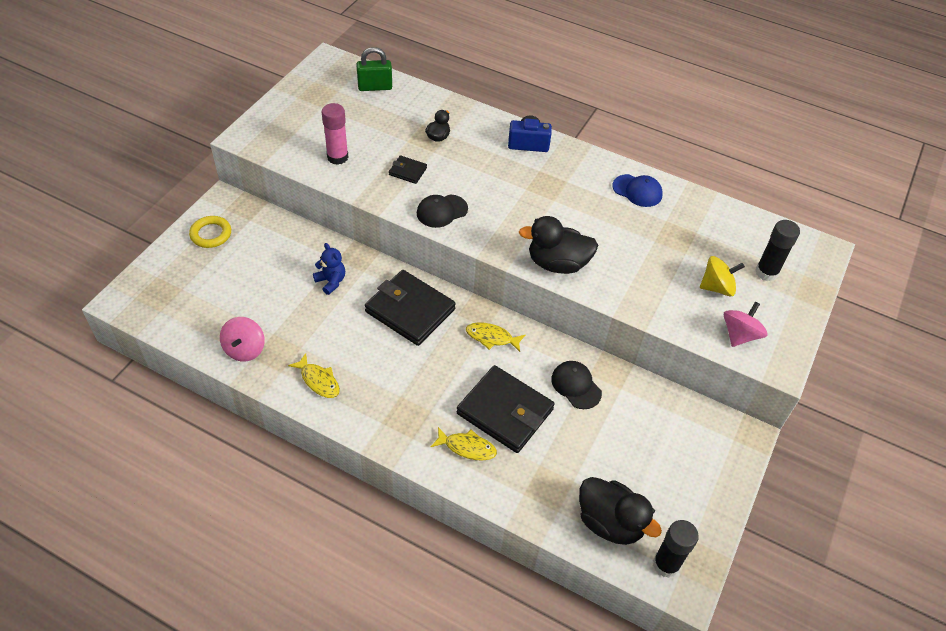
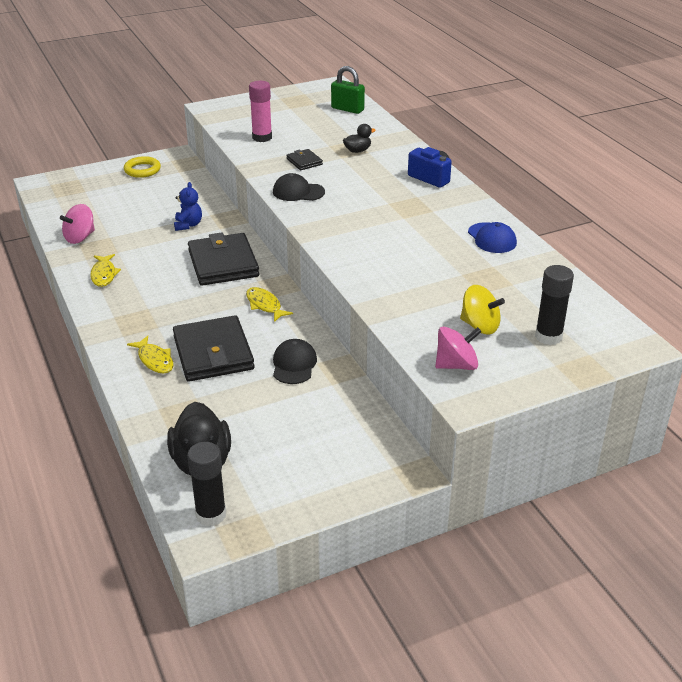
camera: 40 degrees right, 15 degrees down
black duck [519,216,598,274] -> none

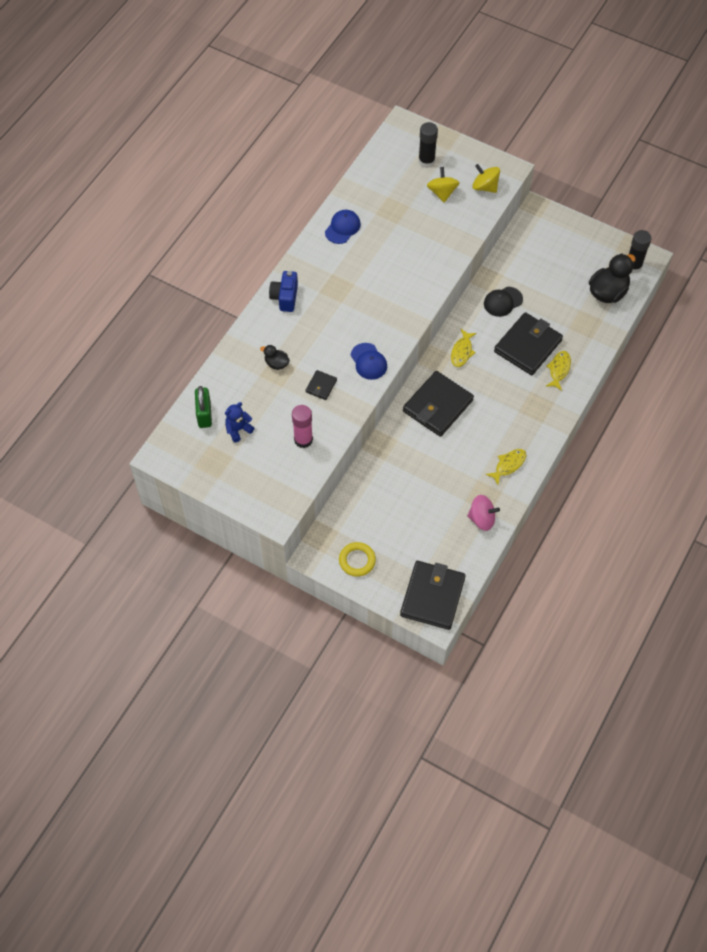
camera: 125 degrees left, 25 degrees up
blue teddy bear [174,182,202,231] -> blue teddy bear moved to [225,402,254,442]
black cap [273,173,325,201] -> blue cap [351,343,387,380]
pink spinning top [435,327,482,370] -> yellow spinning top [472,164,500,193]
none -> black wallet [400,561,466,630]

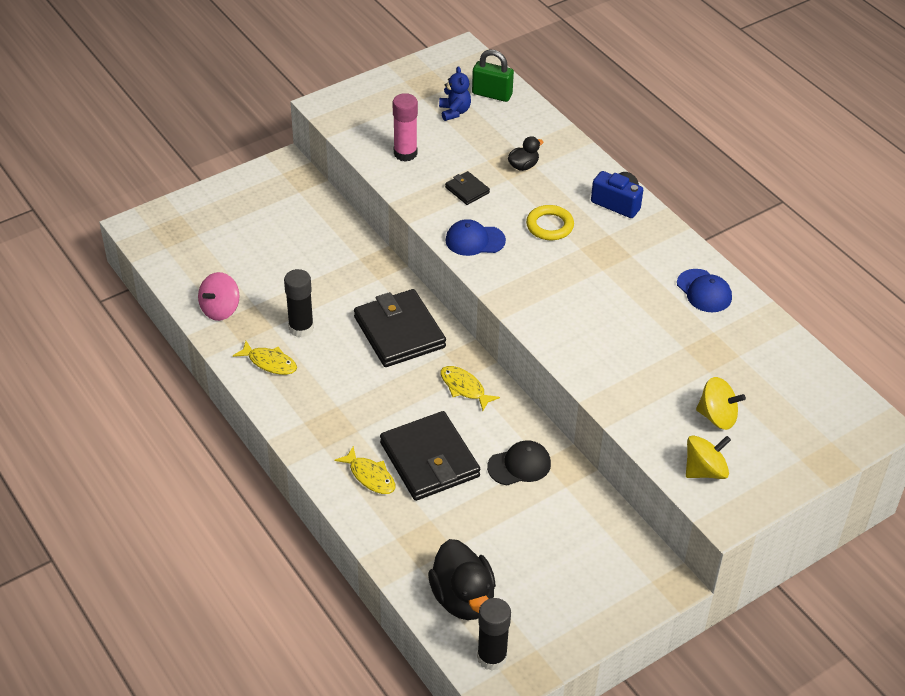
camera: 115 degrees right, 15 degrees down
yellow ring [339,542,376,577] -> yellow ring moved to [526,205,574,240]
black wallet [400,561,466,630] -> none
black glue stick [418,122,438,168] -> black glue stick moved to [284,269,314,338]
black cap [484,287,523,317] -> black cap turned 75 degrees clockwise [487,440,551,485]
yellow fish [485,449,526,485] -> yellow fish turned 45 degrees counterclockwise [233,341,297,375]

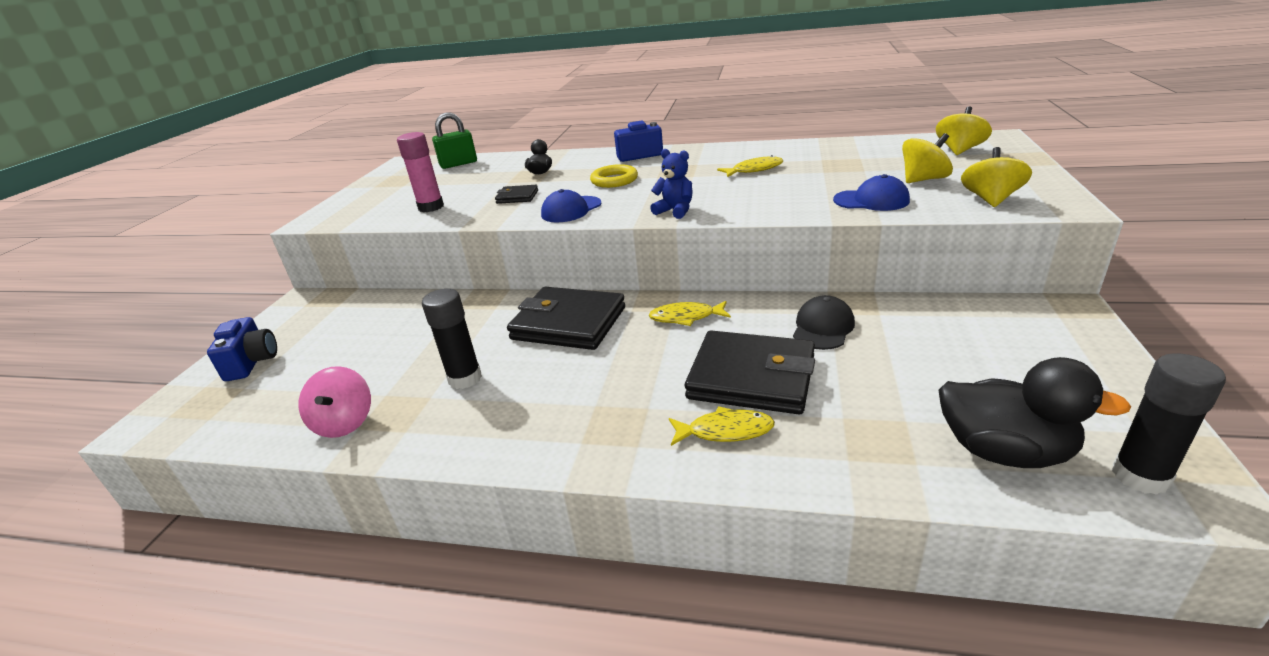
camera: 40 degrees left, 15 degrees down
yellow fish [233,341,297,375] -> yellow fish moved to [717,155,783,177]
blue teddy bear [439,66,471,121] -> blue teddy bear moved to [650,149,693,219]
blue cap [677,269,732,312] -> blue cap moved to [833,174,910,211]
none -> blue camera [207,317,277,381]
none -> yellow spinning top [936,106,992,155]

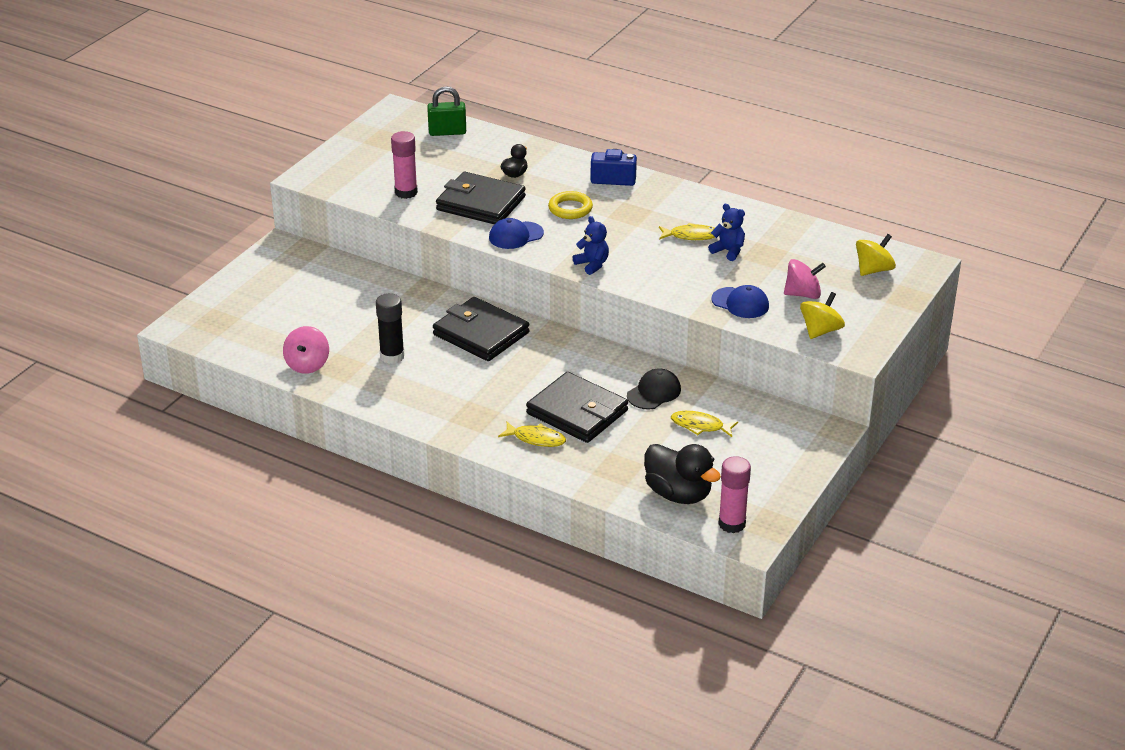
camera: 15 degrees right, 5 degrees up
blue camera [207,317,277,381] -> none
black wallet [495,185,538,204] -> black wallet [436,172,526,224], size x2.16
yellow fish [648,301,731,326] -> yellow fish moved to [671,411,738,437]
yellow spinning top [902,133,953,183] -> pink spinning top [784,259,826,299]
black glue stick [1112,353,1226,495] -> pink glue stick [718,456,751,533]
none -> blue teddy bear [708,204,745,261]

